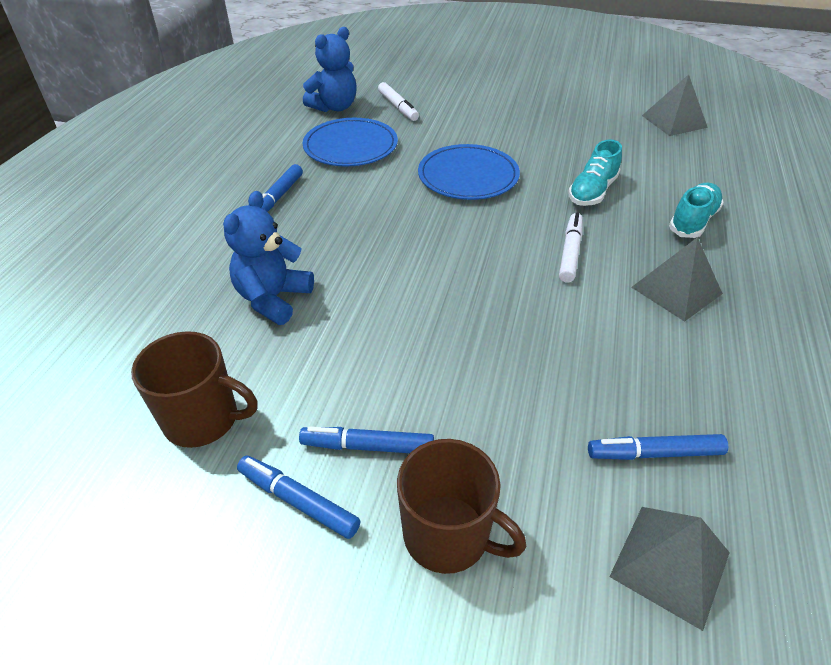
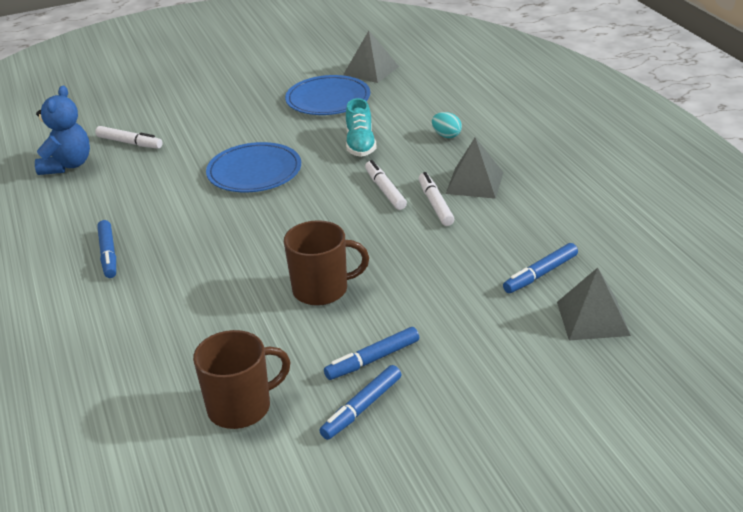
camera: 35 degrees left, 10 degrees down
blue teddy bear [223,191,314,325] -> none
blue marker [237,456,360,539] -> blue marker turned 45 degrees counterclockwise [319,365,401,440]
blue plate [302,118,398,167] -> blue plate moved to [285,75,370,115]
brown mug [397,439,526,574] -> brown mug moved to [284,220,369,306]
turquoise shoe [669,183,724,238] -> turquoise egg [432,112,462,138]
none -> white marker [419,172,454,226]

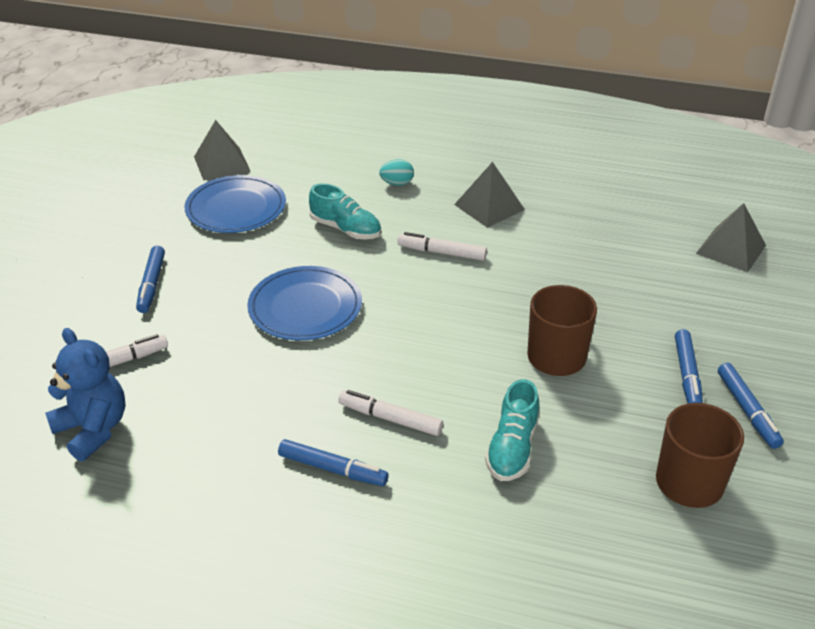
camera: 55 degrees left, 5 degrees up
white marker [419,172,454,226] -> white marker moved to [338,390,443,436]
blue marker [503,243,578,293] -> blue marker moved to [136,246,165,313]
none -> turquoise shoe [485,379,539,481]

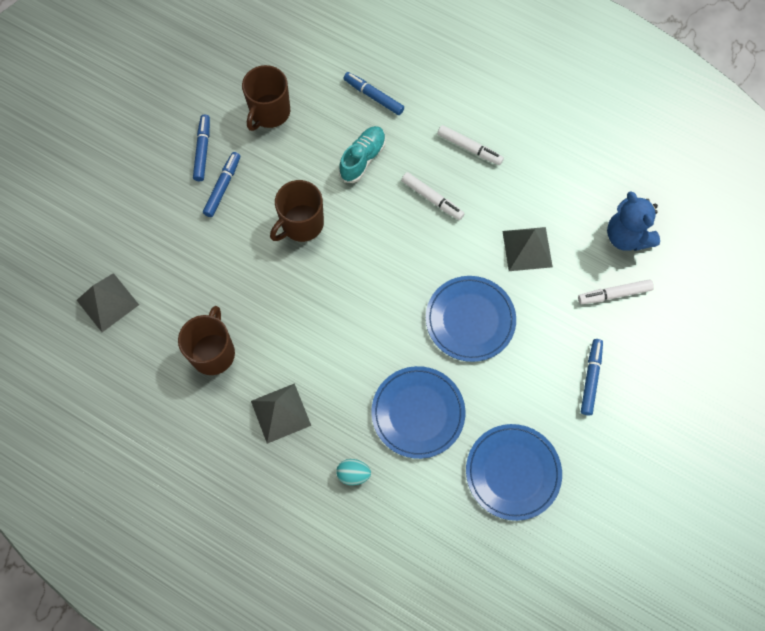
camera: 165 degrees left, 30 degrees up
grey pyramid [194,120,250,181] -> grey pyramid moved to [502,227,553,271]
blue marker [278,439,389,486] -> blue marker moved to [344,72,404,115]
turquoise shoe [309,184,381,239] -> blue plate [371,366,465,459]
white marker [397,232,487,261] -> white marker moved to [437,125,504,165]
none -> brown mug [178,306,235,375]

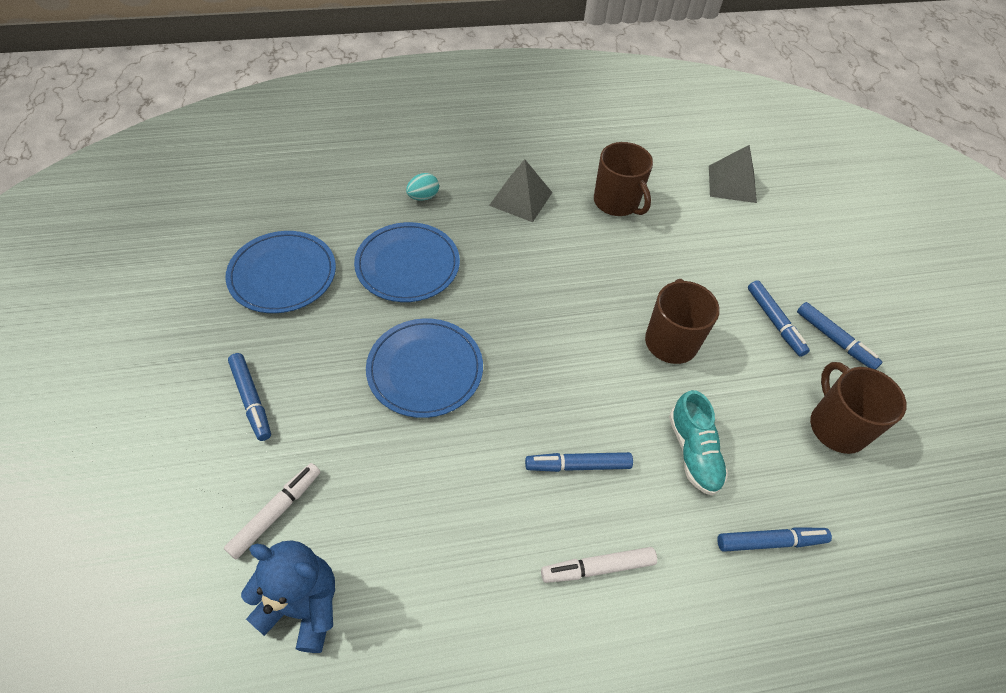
camera: 135 degrees right, 15 degrees down
white marker [401,172,465,220] -> blue marker [525,452,633,472]
grey pyramid [502,227,553,271] -> none

